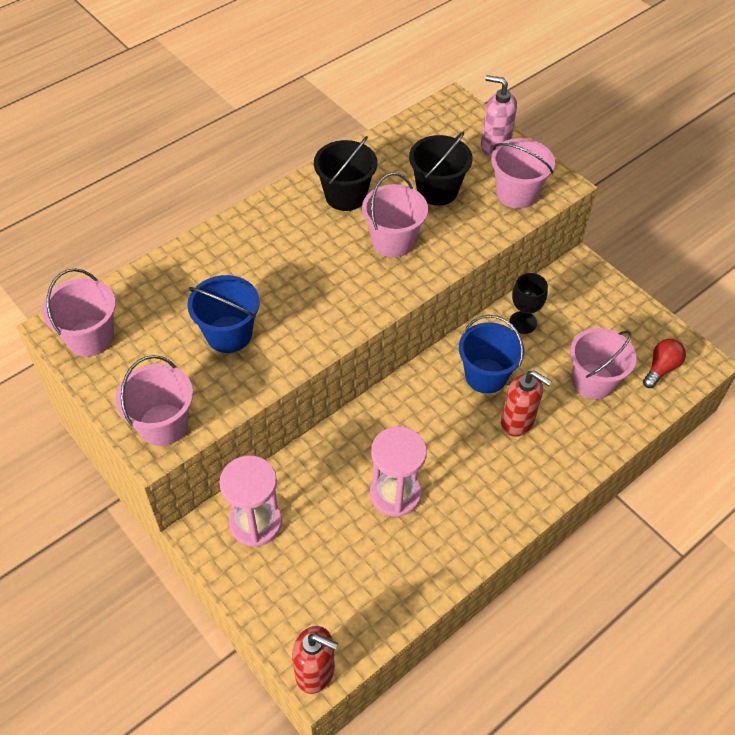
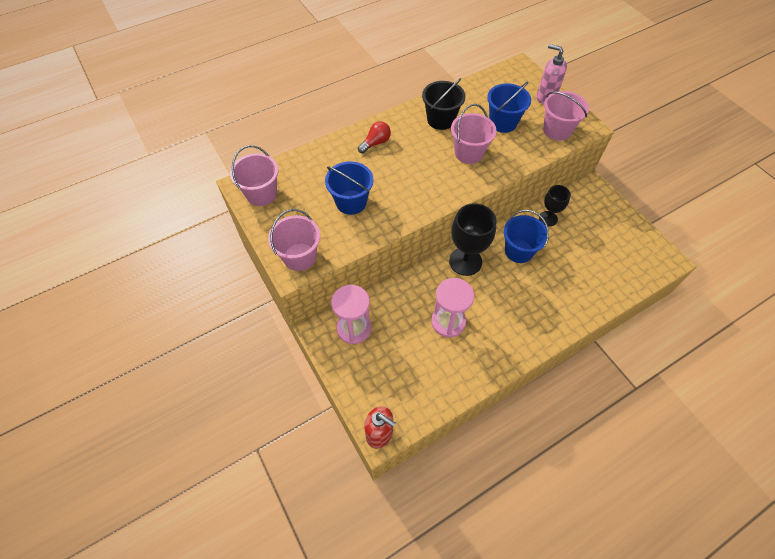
camera: 10 degrees right, 5 degrees up
black bucket [409,131,473,206] -> blue bucket [487,82,531,133]
red soap dispenser [501,370,552,437] -> none
pink bucket [570,328,636,399] -> none
red light bulb [643,339,686,388] -> red light bulb moved to [358,121,391,153]
none -> black goblet [449,203,496,276]

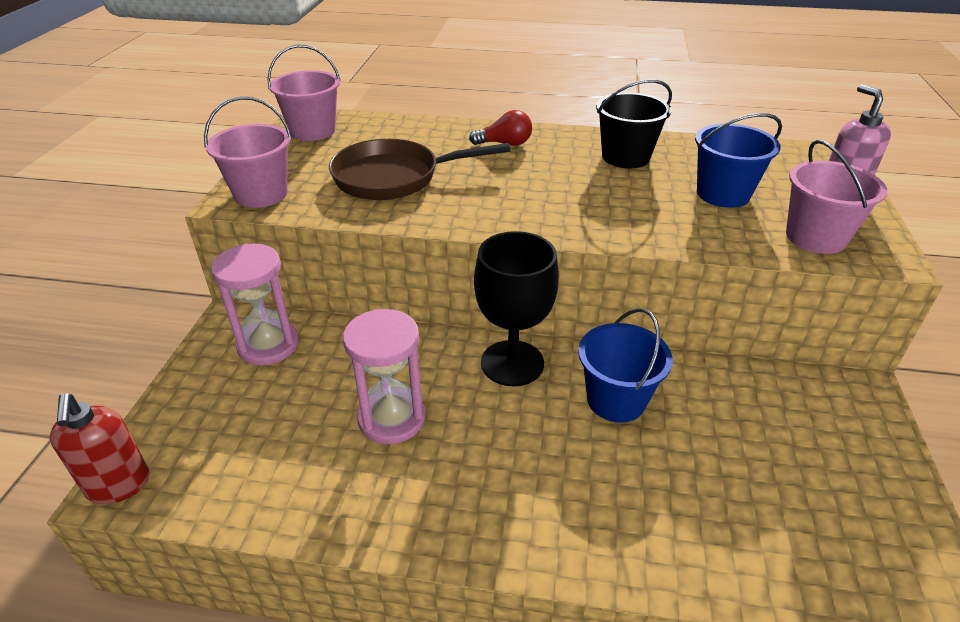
camera: 40 degrees right, 20 degrees down
blue bucket [325,161,374,215] -> brown pan [329,139,510,200]
pink bucket [451,104,497,164] -> none
black goblet [539,185,571,226] -> none

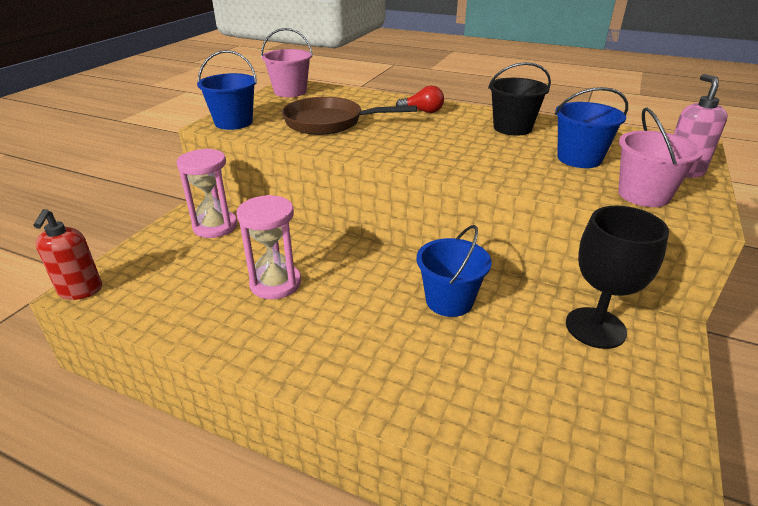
camera: 15 degrees right, 5 degrees down
pink bucket [204,96,292,208] -> blue bucket [197,50,257,130]
black goblet [474,231,559,386] -> black goblet moved to [566,206,669,349]

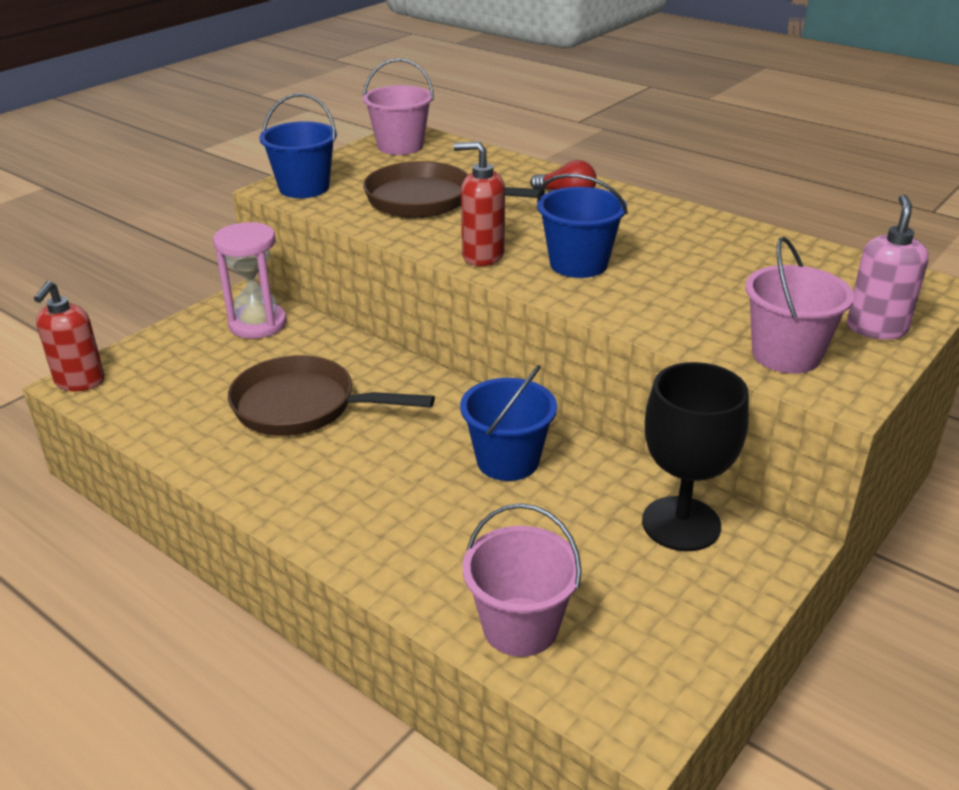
camera: 15 degrees right, 0 degrees up
pink hourglass [237,195,301,299] -> brown pan [228,355,435,436]
black bucket [488,62,551,136] -> none
blue bucket [555,87,628,168] -> blue bucket moved to [537,174,628,278]
none -> red soap dispenser [454,141,505,266]
none -> pink bucket [463,503,582,657]

